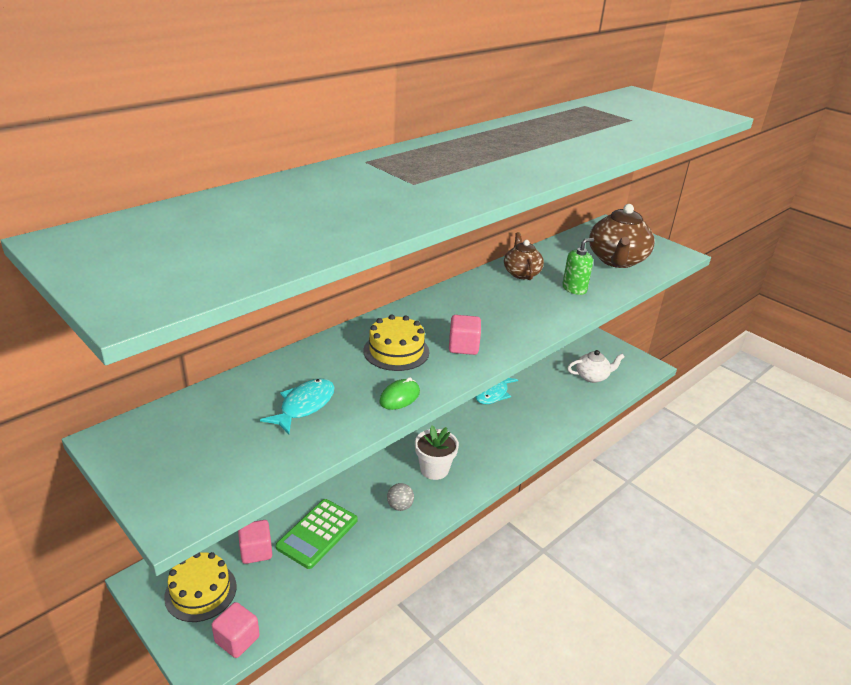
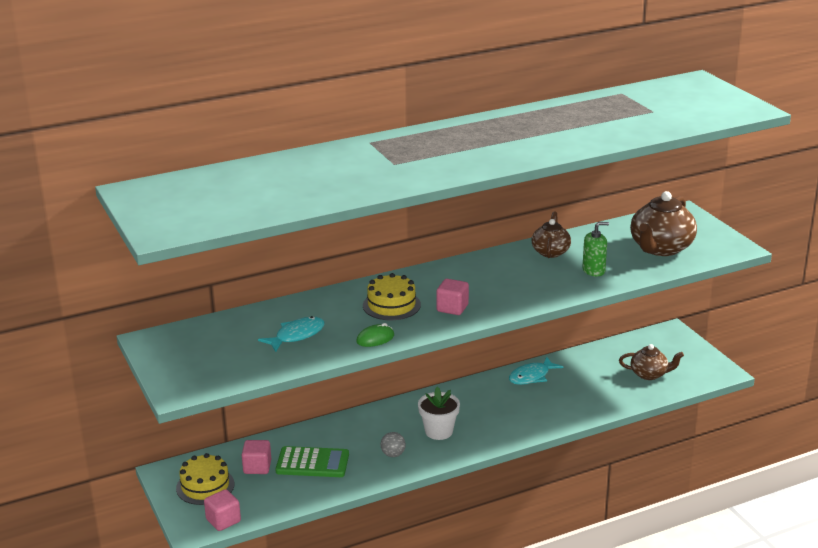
camera: 20 degrees right, 5 degrees down
green calculator [276,499,358,569] -> green calculator turned 135 degrees counterclockwise [275,446,349,477]
white teapot [567,350,625,383] -> brown teapot [619,344,684,380]

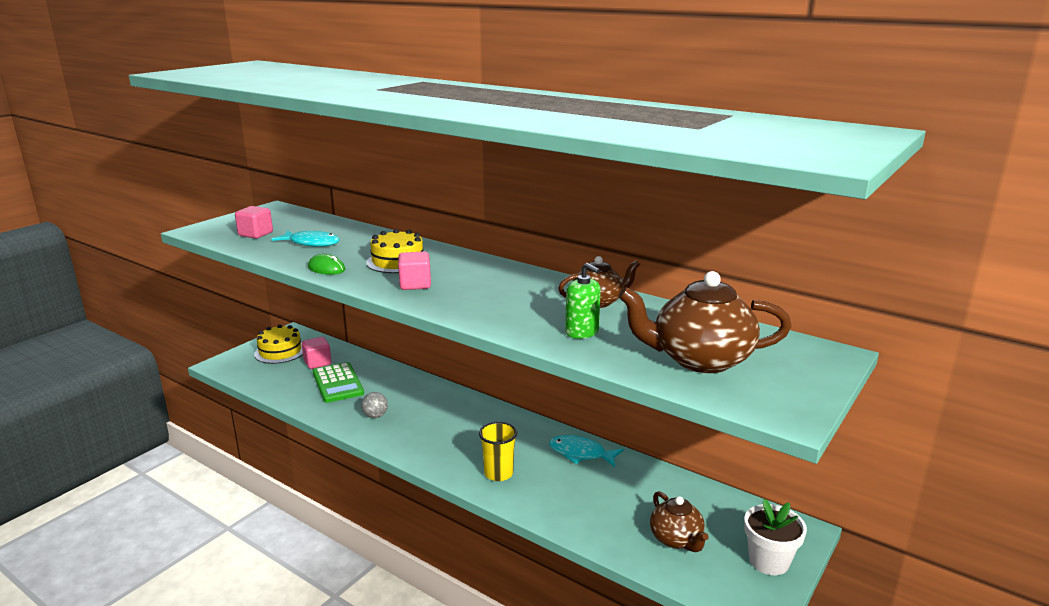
camera: 60 degrees right, 5 degrees down
pink cube [204,489,241,531] -> pink cube moved to [235,206,273,239]
white flower pot [418,386,460,440] -> white flower pot moved to [744,499,807,575]
none -> yellow cup [479,422,517,481]

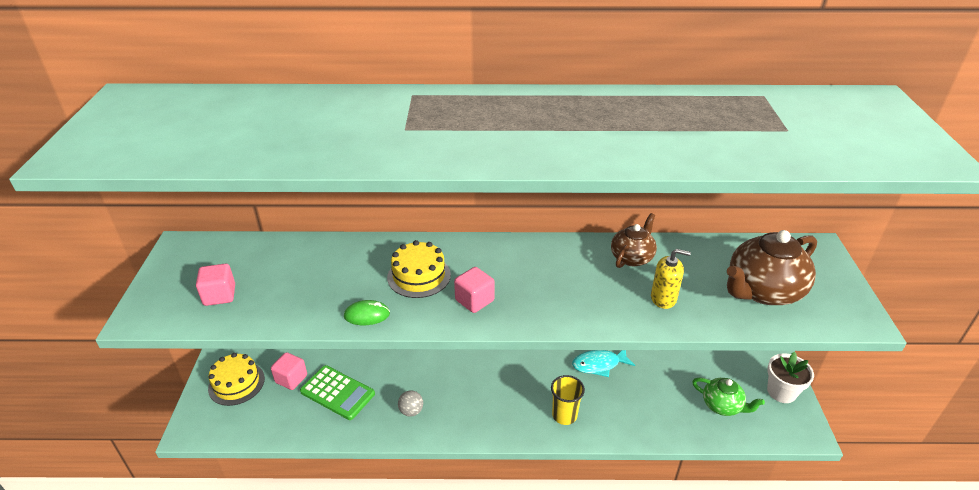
camera: 35 degrees left, 15 degrees up
turquoise fish [271,230,340,247] -> none
green soap dispenser [565,263,601,339] -> yellow soap dispenser [651,249,691,309]
brown teapot [650,491,709,552] -> green teapot [692,378,765,416]

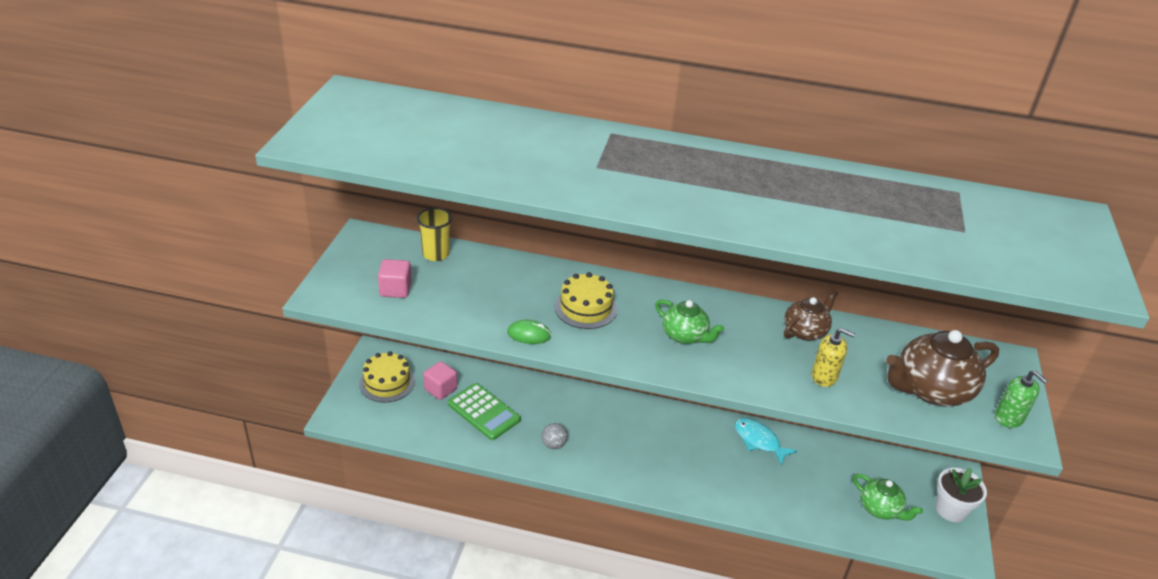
camera: 10 degrees right, 0 degrees up
pink cube [454,267,495,313] -> none
yellow cup [551,375,585,425] -> yellow cup moved to [417,208,452,261]
turquoise fish [572,350,635,377] -> turquoise fish turned 45 degrees clockwise [735,418,797,465]
none -> green teapot [655,299,724,344]
none -> green soap dispenser [995,370,1048,428]

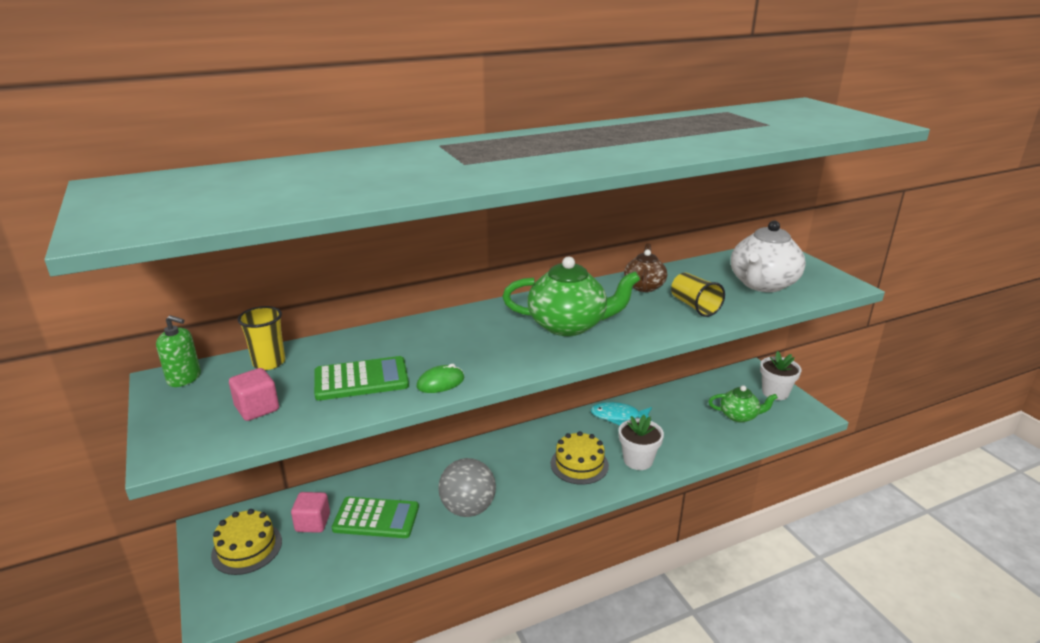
camera: 35 degrees left, 10 degrees down
grey ball [541,423,567,449] -> grey ball [438,458,496,517], size x2.01
yellow cake [555,272,618,329] -> yellow cake moved to [551,431,609,485]
green teapot [655,299,724,344] -> green teapot [502,256,640,336], size x1.67
yellow soap dispenser [812,328,855,387] -> yellow cup [671,272,725,317]
brown teapot [886,330,999,406] -> white teapot [731,220,806,292]
green soap dispenser [995,370,1048,428] -> green soap dispenser moved to [156,315,201,387]
none -> green calculator [314,356,409,401]
none -> white flower pot [619,415,664,470]

